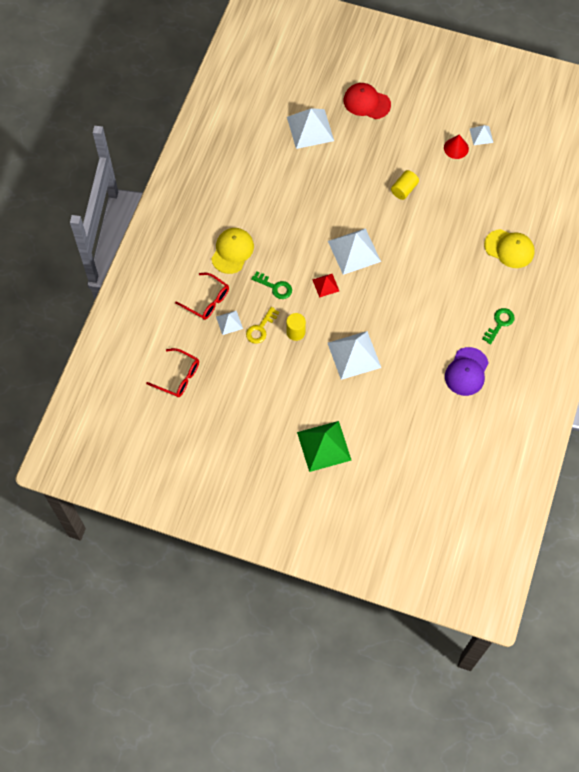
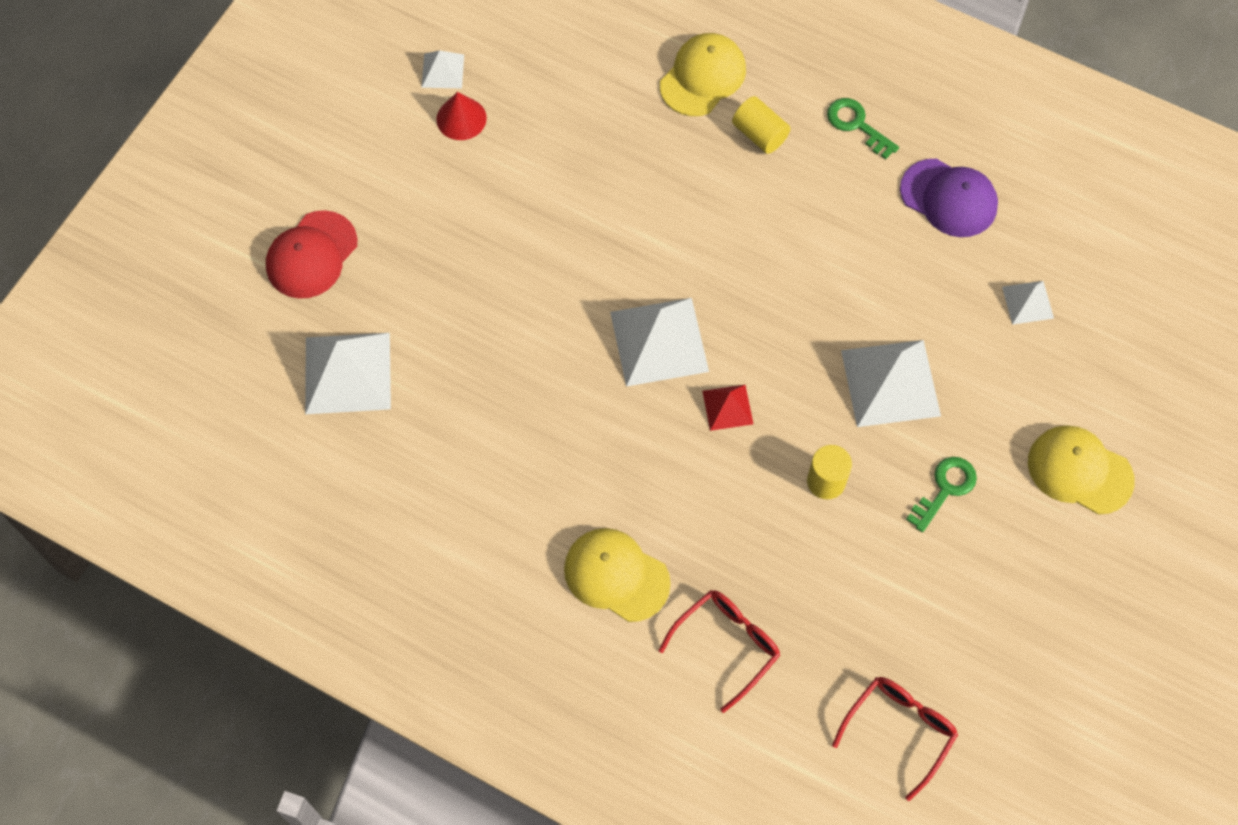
camera: 80 degrees left, 0 degrees up
white pyramid [216,310,243,335] -> white pyramid moved to [1002,281,1054,325]
yellow key [246,307,279,344] -> none
green key [251,271,292,299] -> green key moved to [906,457,977,532]
green pyramid [297,421,352,472] -> yellow cap [1028,425,1135,515]
yellow cylinder [391,170,419,200] -> yellow cylinder moved to [732,96,790,154]

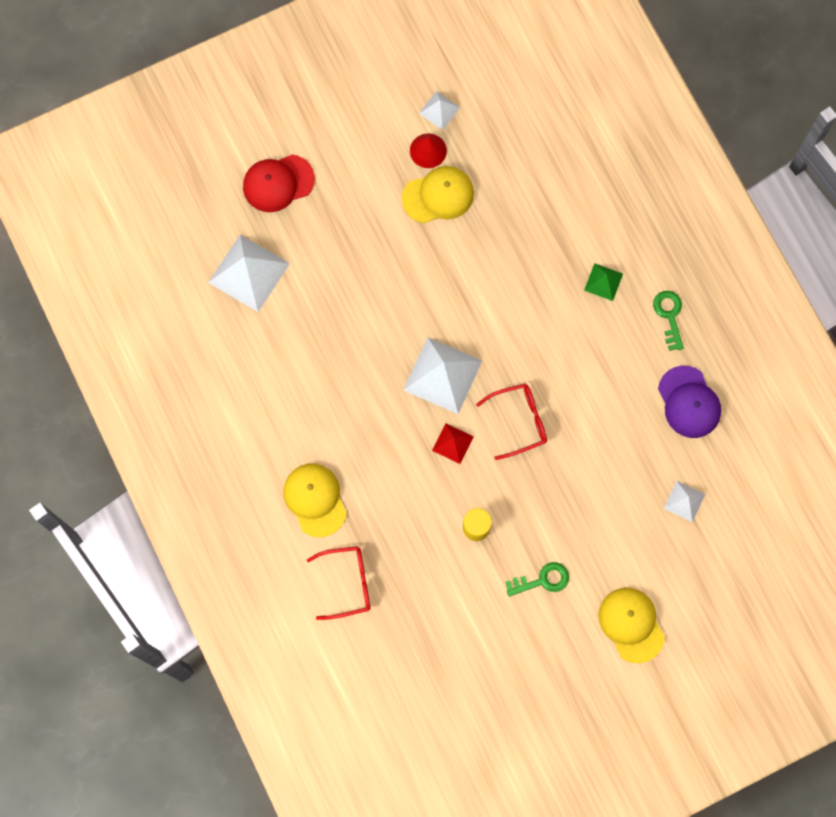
camera: 35 degrees right, 10 degrees up
yellow cap [660,33,746,116] -> yellow cap moved to [402,166,474,223]
yellow cylinder [732,96,790,154] -> green pyramid [584,263,623,301]
red glasses [832,677,958,801] -> red glasses moved to [476,384,547,460]
white pyramid [841,340,941,427] -> none

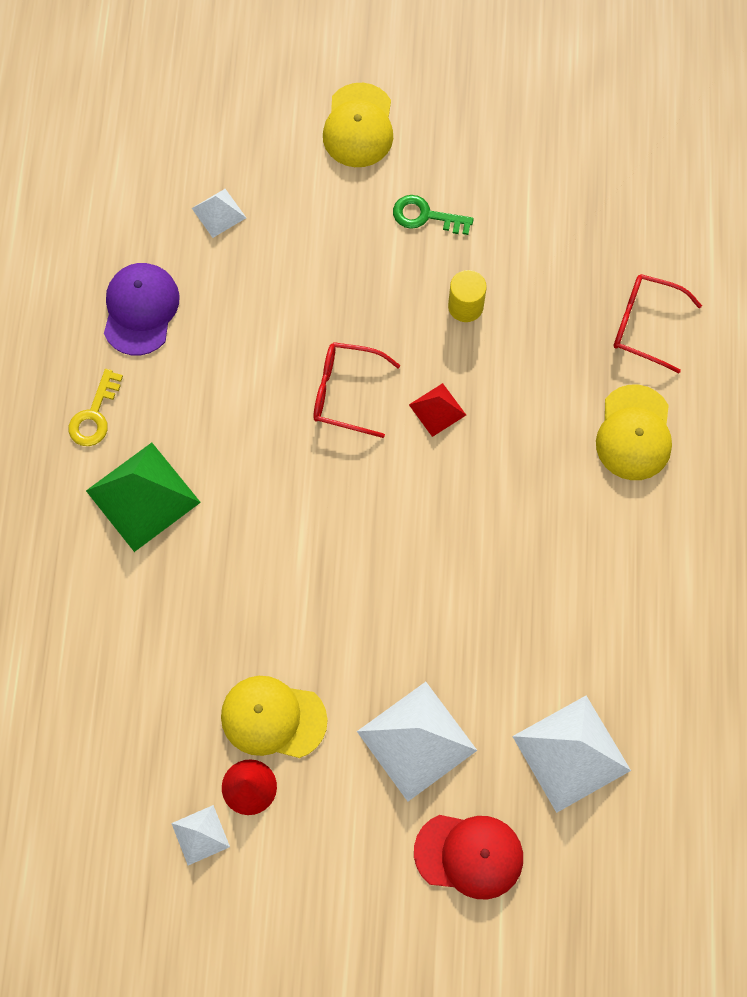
camera: 150 degrees left, 5 degrees down
white pyramid [403,337,482,414] -> white pyramid moved to [357,682,478,802]
green pyramid [584,263,623,301] -> green pyramid [86,443,201,552], size x1.94
green key [653,291,684,351] -> yellow key [69,369,123,446]

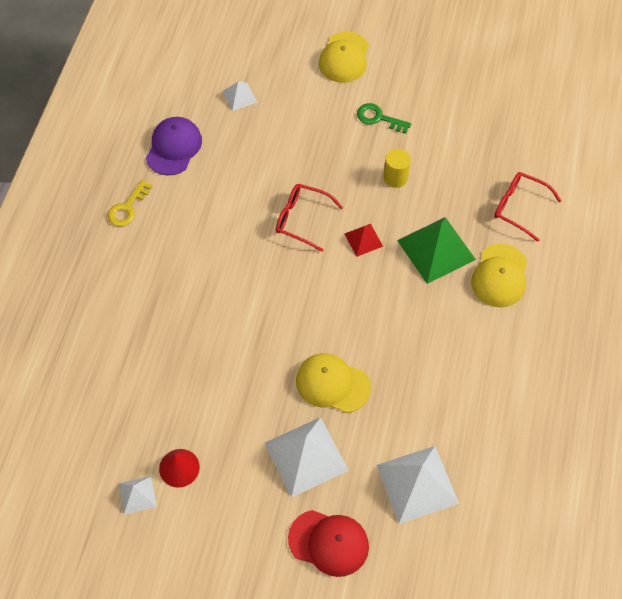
camera: 10 degrees right, 10 degrees down
green pyramid [86,443,201,552] -> green pyramid moved to [397,217,476,284]
yellow cap [221,676,328,758] -> yellow cap moved to [296,353,371,413]

